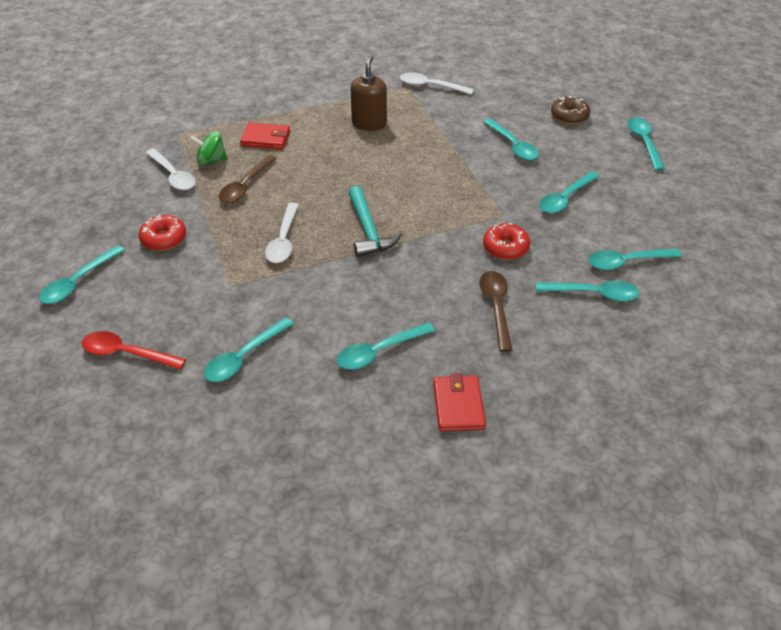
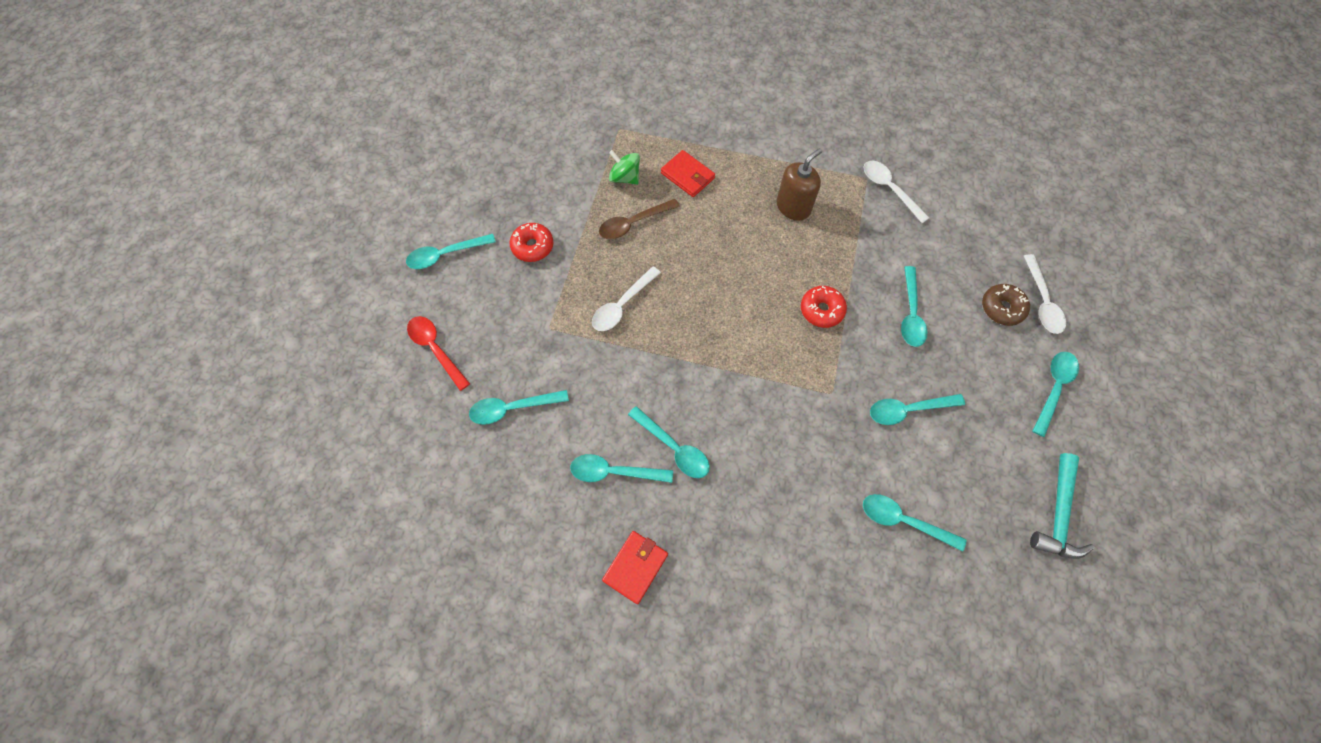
camera: 35 degrees right, 20 degrees up
white spoon [146,149,196,190] -> white spoon moved to [1024,254,1066,334]
turquoise hammer [348,186,402,257] -> turquoise hammer moved to [1030,453,1095,559]
brown spoon [480,271,512,352] -> none
red donut [483,223,530,260] -> red donut moved to [801,286,847,328]
turquoise spoon [536,281,639,302] -> turquoise spoon moved to [628,406,710,478]

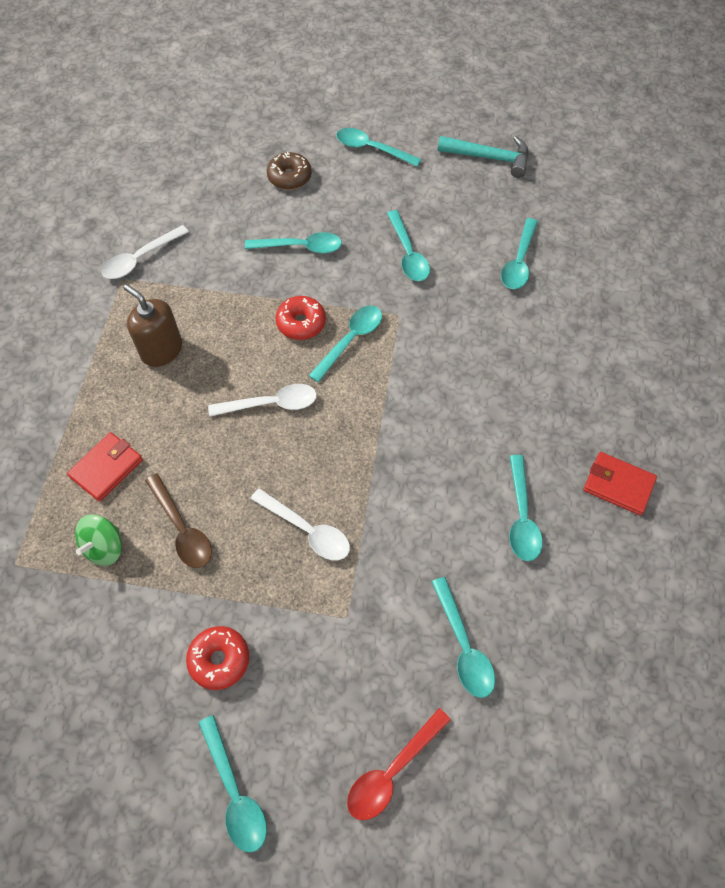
camera: 95 degrees left, 5 degrees down
turquoise spoon [628,406,710,478] -> turquoise spoon moved to [308,306,382,382]
white spoon [1024,254,1066,334] -> white spoon moved to [208,384,317,417]

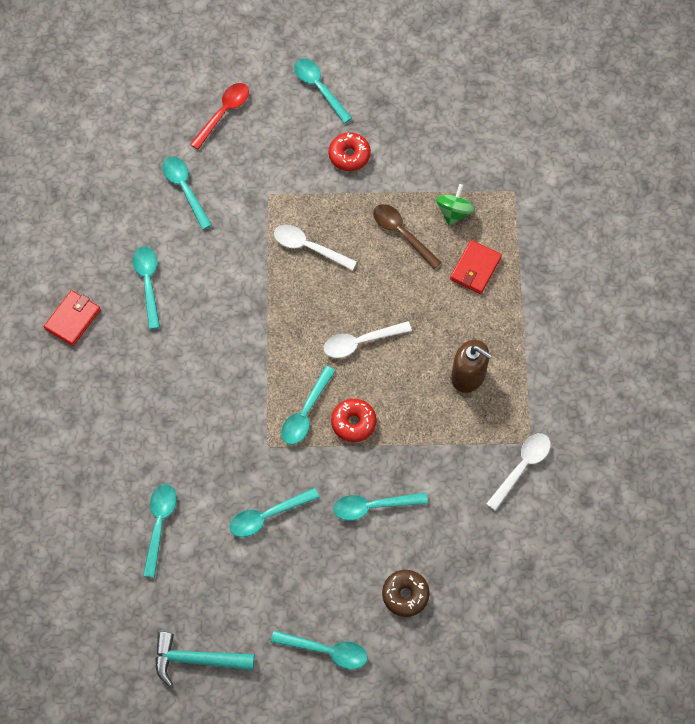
camera: 170 degrees right, 5 degrees up
turquoise spoon [387,210,430,281] -> turquoise spoon turned 90 degrees counterclockwise [229,488,319,537]
red wallet [584,452,657,515] -> red wallet turned 75 degrees counterclockwise [44,290,101,346]

